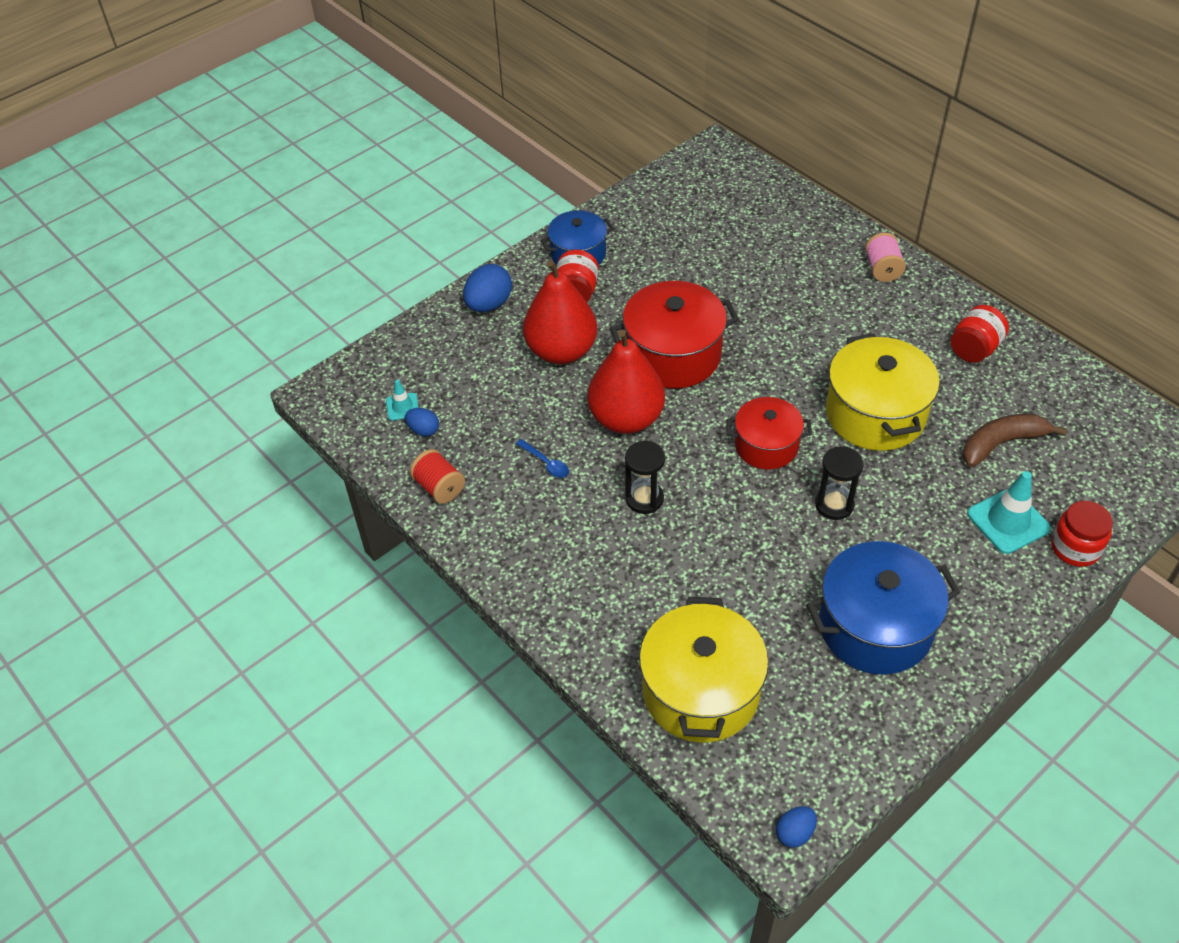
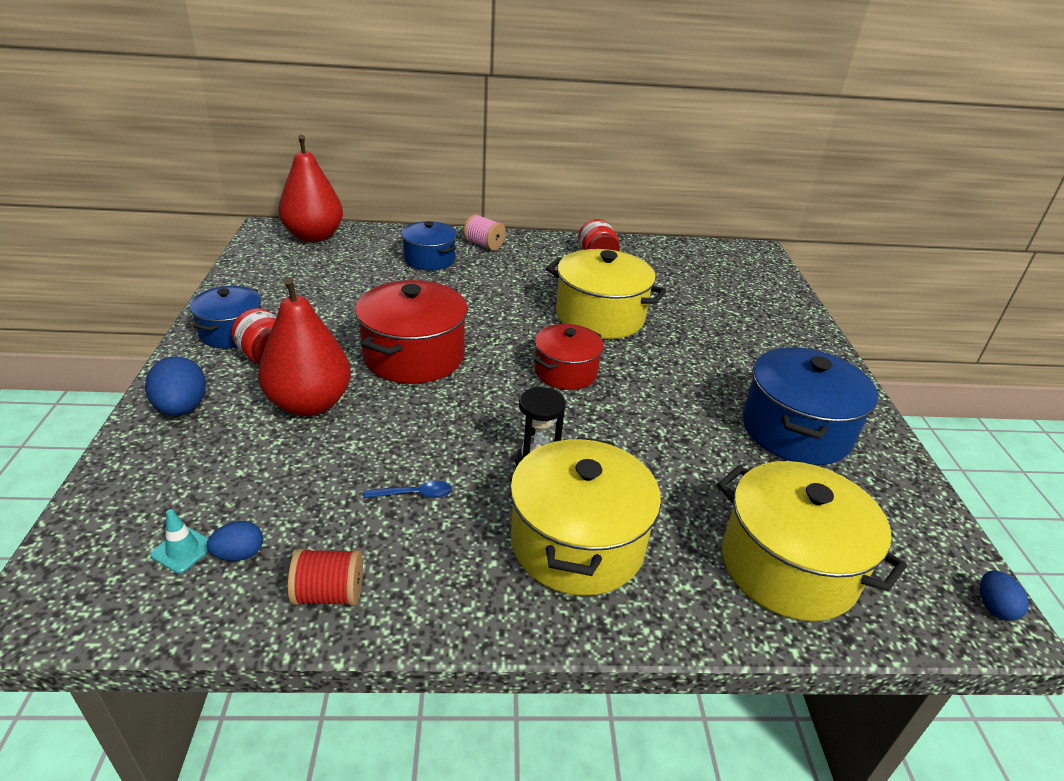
camera: 55 degrees left, 15 degrees down
red pear [587,330,665,434] -> red pear moved to [278,135,343,242]
black hourglass [815,446,864,520] -> none
brown banana [963,414,1067,467] -> none
turquoise traffic cone [967,471,1051,554] -> none
red jar [1051,501,1113,567] -> none
none -> blue pot [401,221,457,271]
none -> yellow pot [510,437,661,596]

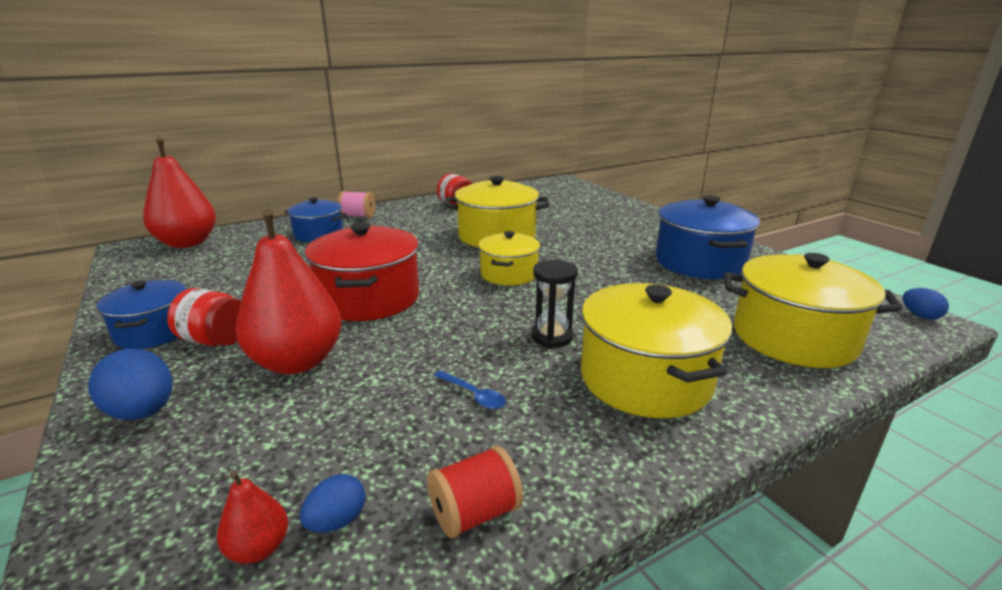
camera: 25 degrees left, 10 degrees down
turquoise traffic cone [150,509,209,573] -> red pear [217,471,288,564]
blue spoon [363,481,452,498] -> blue spoon turned 75 degrees clockwise [434,371,506,409]
red pot [534,324,604,390] -> yellow pot [478,231,540,286]

